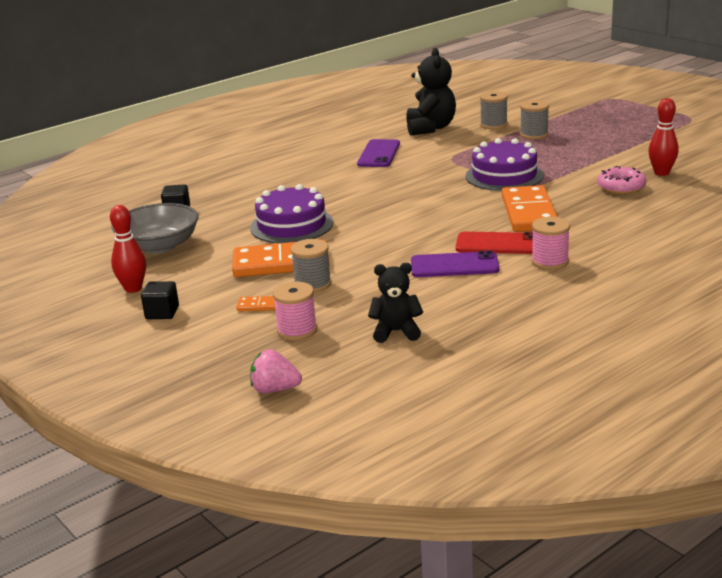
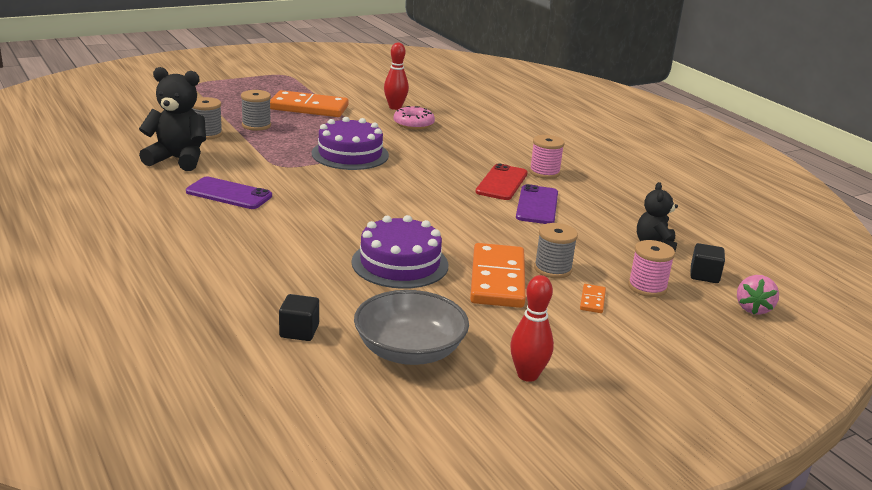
camera: 85 degrees left, 0 degrees up
black cube [141,281,179,319] -> black cube moved to [691,243,725,283]
orange domino [502,185,557,232] -> orange domino moved to [270,90,349,117]

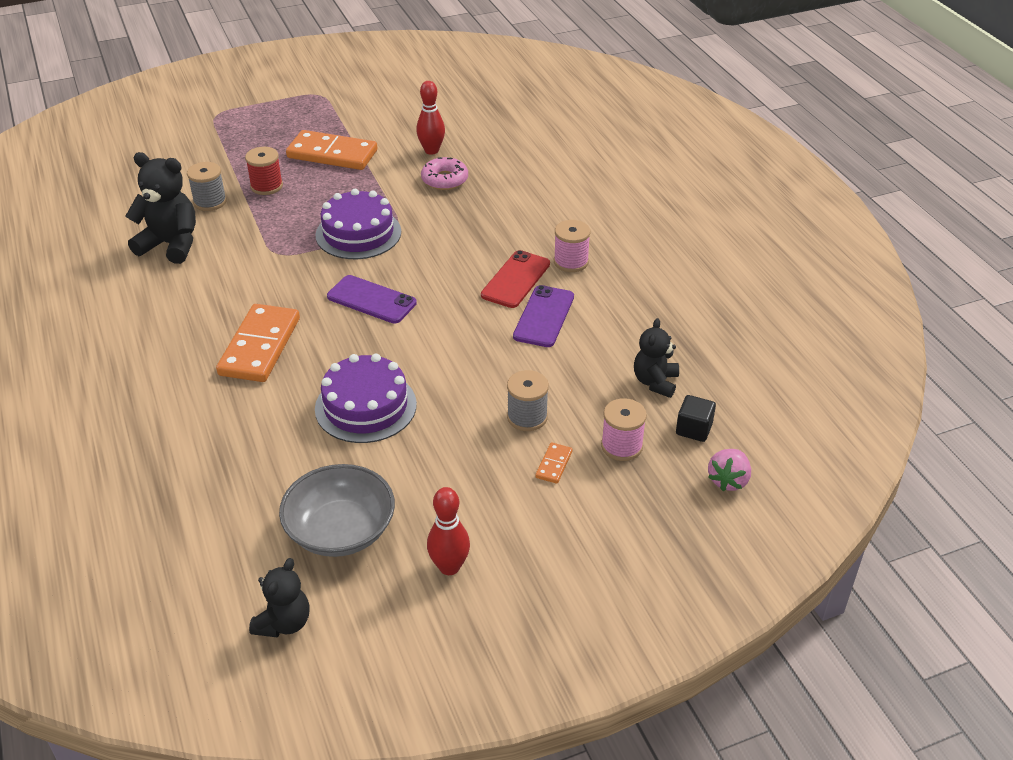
camera: 10 degrees right, 15 degrees up
purple phone [186,177,272,209] -> purple phone moved to [327,275,417,323]
grey spool [241,90,271,131] -> red spool [245,147,283,195]
black cube [279,294,319,341] -> none
orange domino [470,243,526,308] -> orange domino moved to [216,304,300,382]
none -> black teddy bear [249,558,310,637]

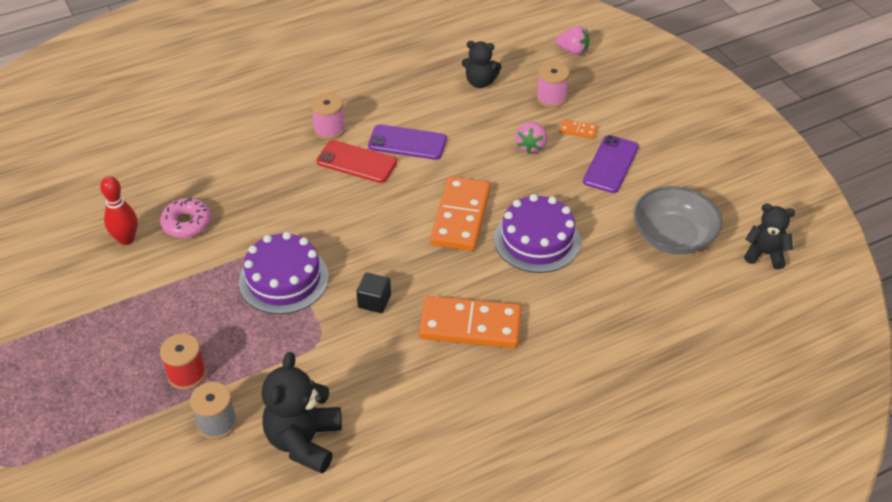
camera: 95 degrees left, 5 degrees up
orange domino [286,130,377,170] -> orange domino moved to [430,176,491,251]
purple phone [327,275,417,323] -> purple phone moved to [583,135,639,193]
red bowling pin [427,487,470,575] -> none
grey spool [507,370,549,431] -> pink strawberry [515,122,547,154]
black cube [676,395,716,442] -> black cube moved to [357,273,391,313]

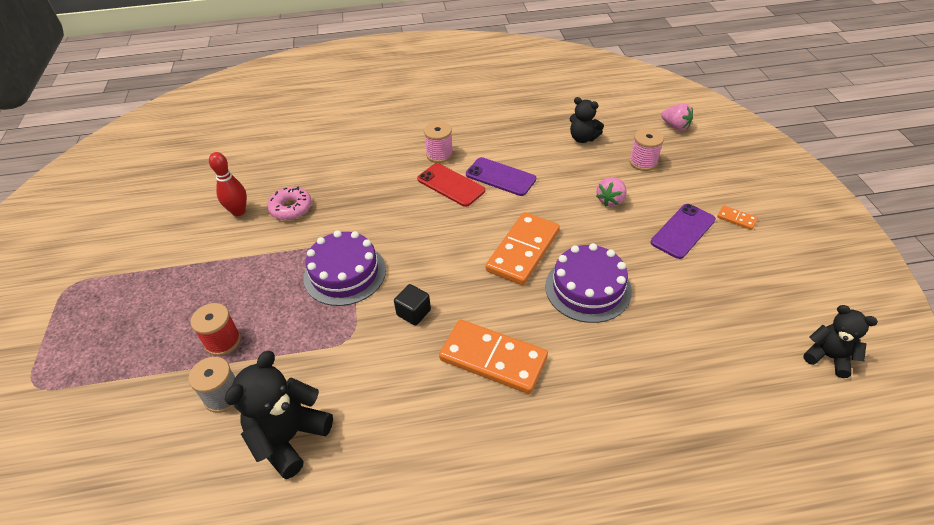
camera: 20 degrees right, 0 degrees up
orange domino [559,119,597,139] -> orange domino moved to [717,205,758,230]
grey bowl [634,186,722,254] -> none

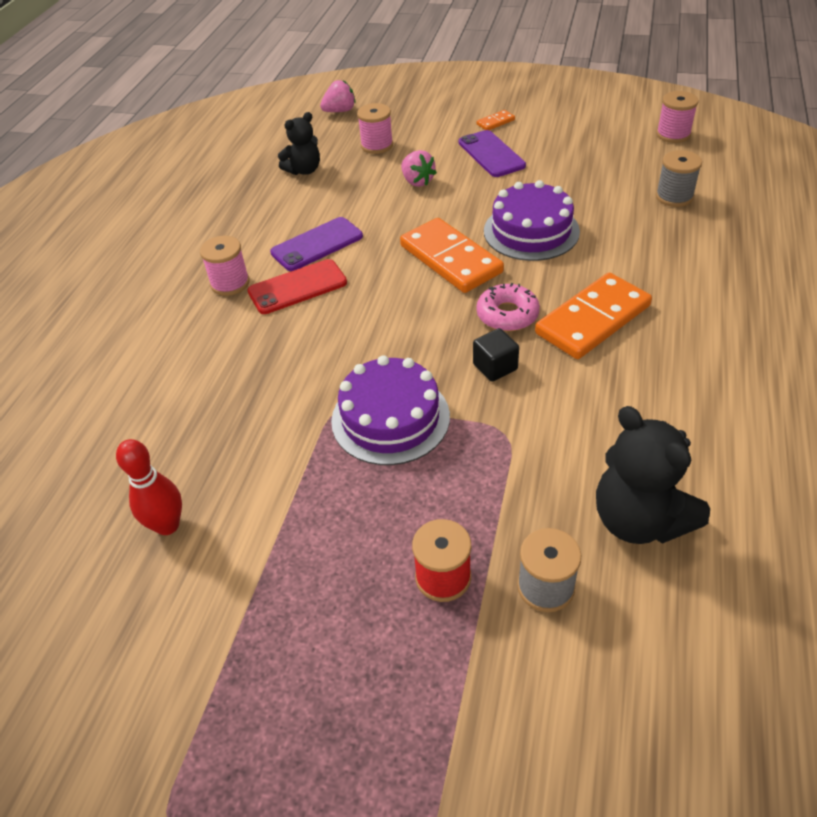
camera: 65 degrees left, 0 degrees up
pink donut [267,187,312,220] -> pink donut moved to [476,283,540,331]
black teddy bear [803,305,878,378] -> pink spool [656,91,698,143]
none -> grey spool [656,150,702,207]

